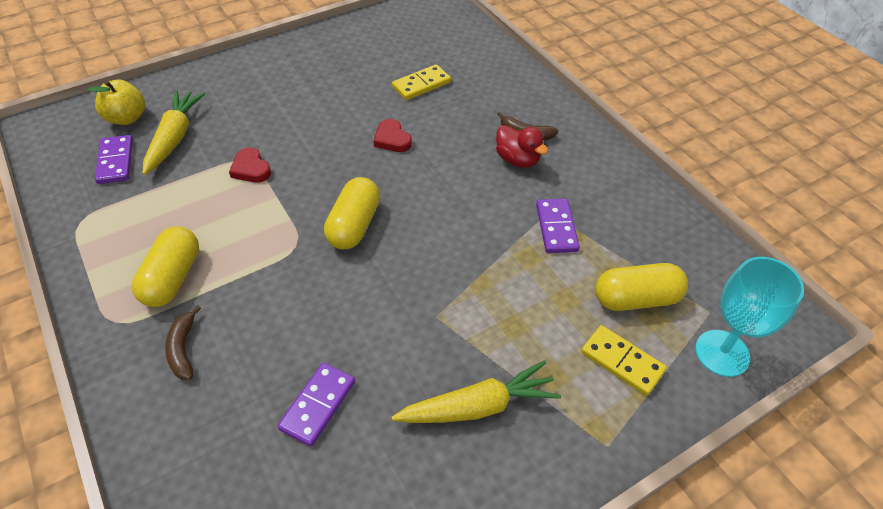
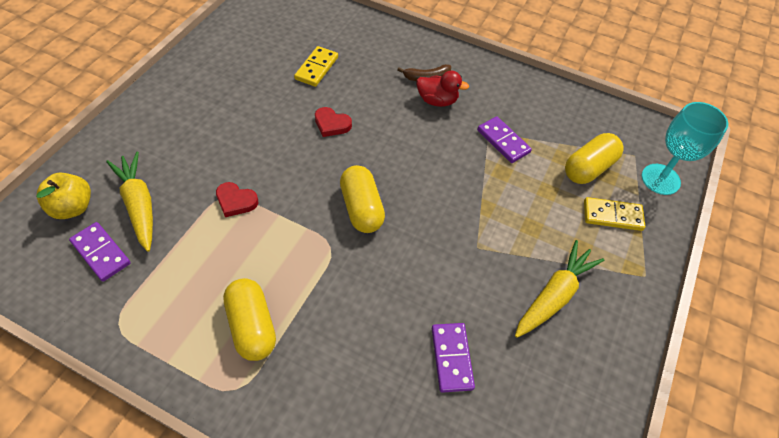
camera: 35 degrees left, 5 degrees up
brown banana [165,305,201,380] -> none

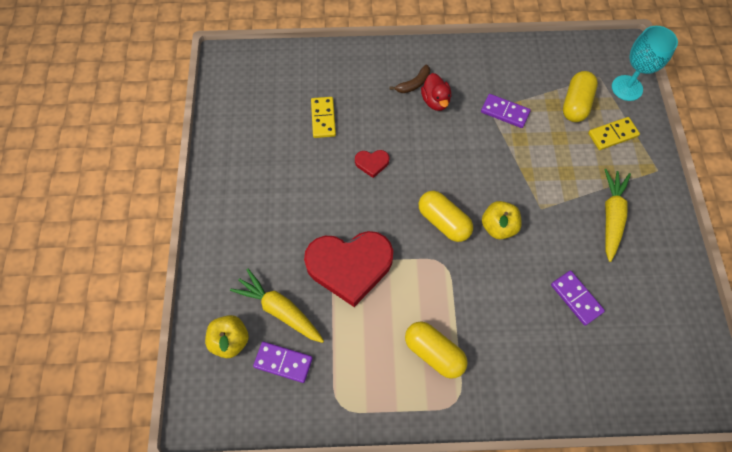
camera: 25 degrees left, 10 degrees up
red heart [216,182,258,217] -> red heart [304,231,393,307], size x2.35
red duck [417,71,469,107] -> red duck turned 90 degrees clockwise [421,73,451,111]
none -> yellow apple [482,201,522,239]

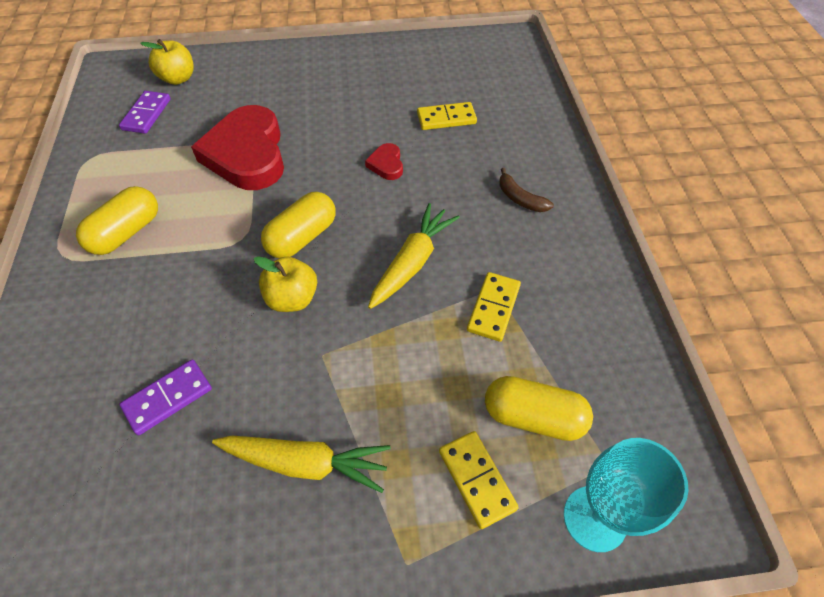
camera: 85 degrees right, 10 degrees down
yellow carrot [230,269,324,343] -> yellow carrot moved to [368,203,460,309]
red duck [421,73,451,111] -> none
purple domino [481,94,531,128] -> yellow domino [467,272,521,342]

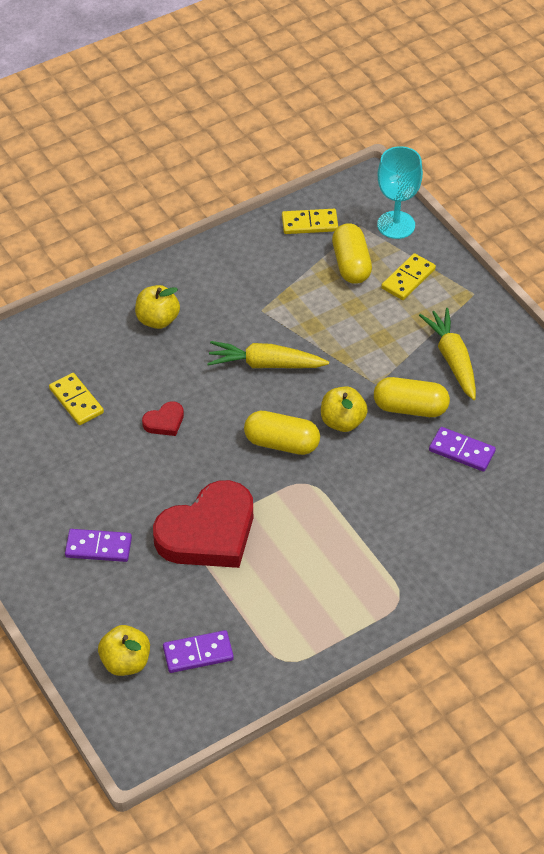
camera: 115 degrees left, 5 degrees down
yellow capsule [76,186,158,255] -> yellow capsule moved to [374,377,450,417]
yellow domino [467,272,521,342] -> yellow domino moved to [282,209,338,234]
brown banana [499,168,554,212] -> yellow apple [135,285,180,329]
none -> purple domino [65,529,132,562]

